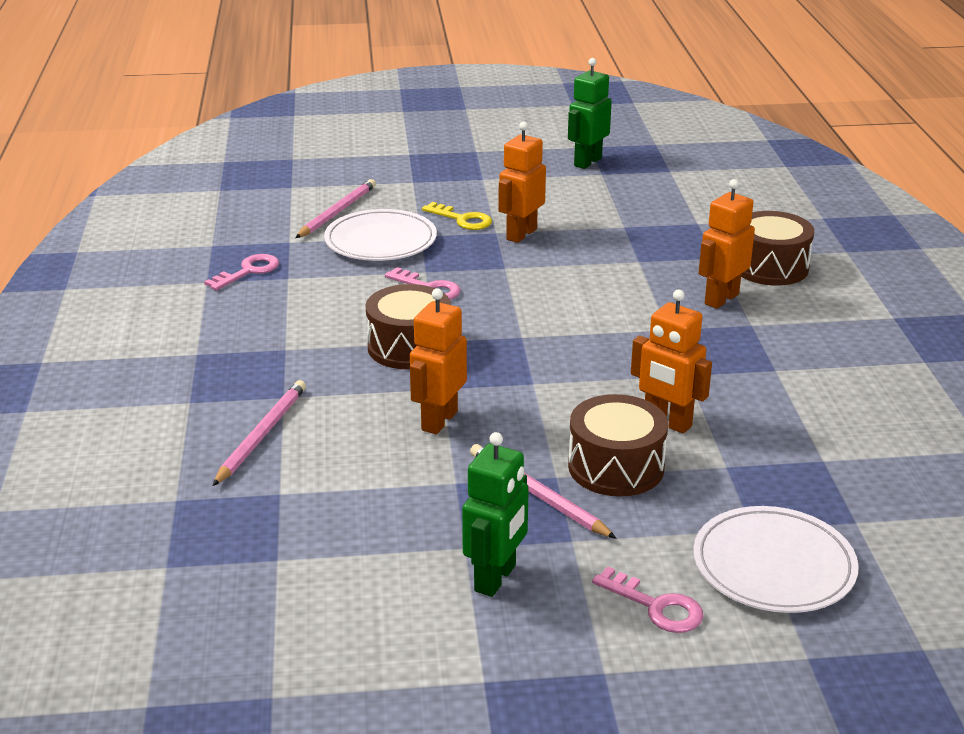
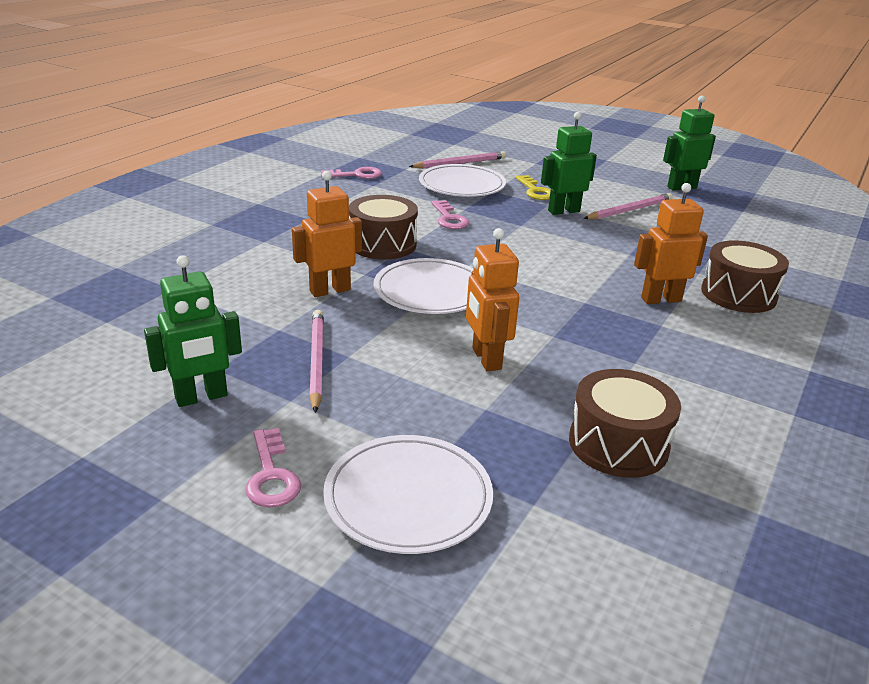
camera: 35 degrees right, 0 degrees up
pink pencil [213,380,306,486] -> pink pencil moved to [583,193,673,219]
orange robot [498,121,546,243] -> green robot [541,112,597,215]
brown drum [568,394,668,497] -> brown drum moved to [569,369,681,478]
none -> white plate [374,258,473,314]

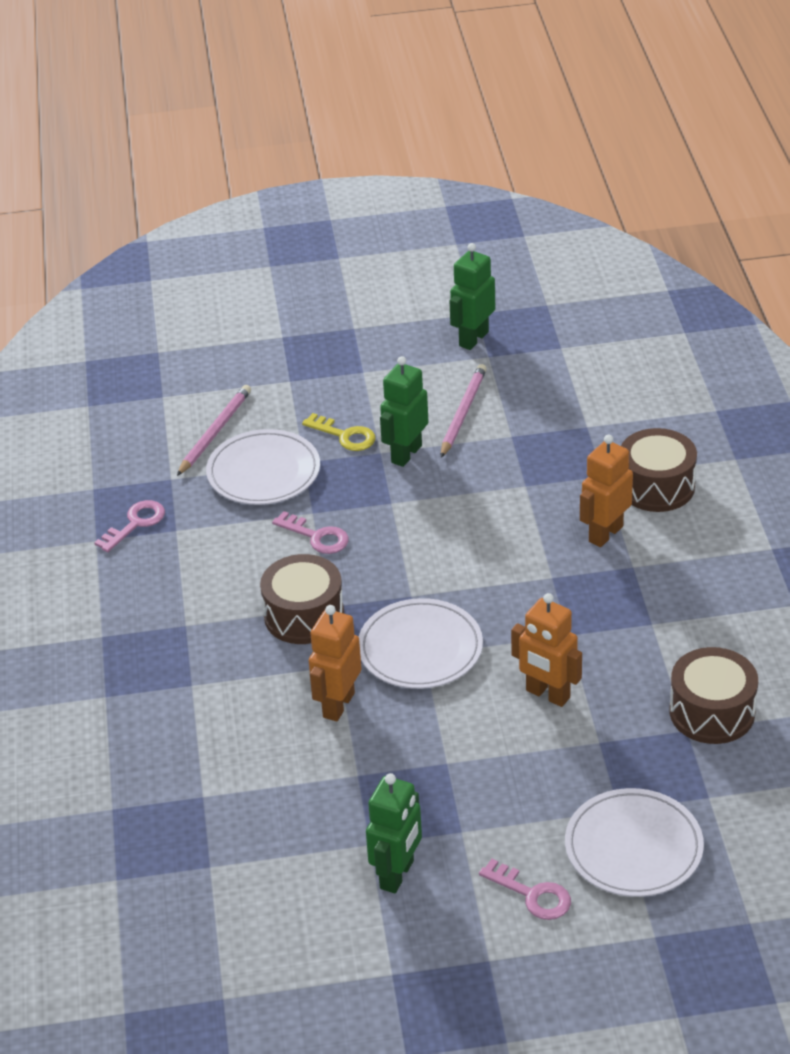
camera: 35 degrees left, 10 degrees up
pink pencil [309,310,324,413] -> none

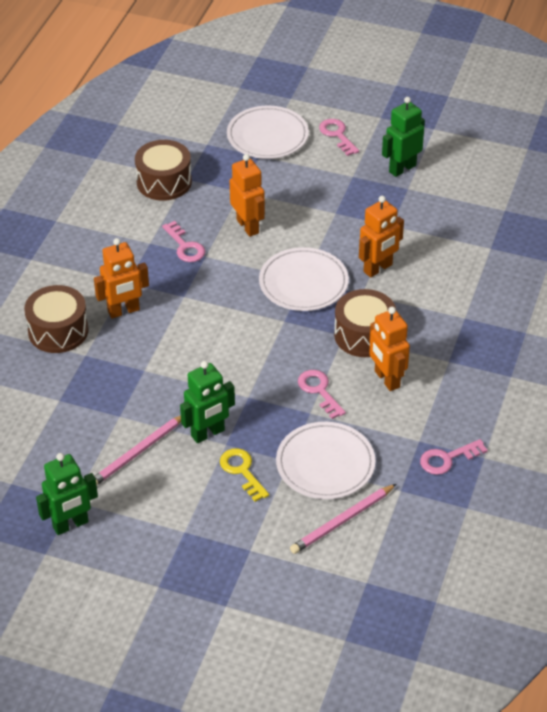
camera: 155 degrees left, 5 degrees up
none -> pink key [162,221,205,262]
none -> orange robot [369,307,410,391]

